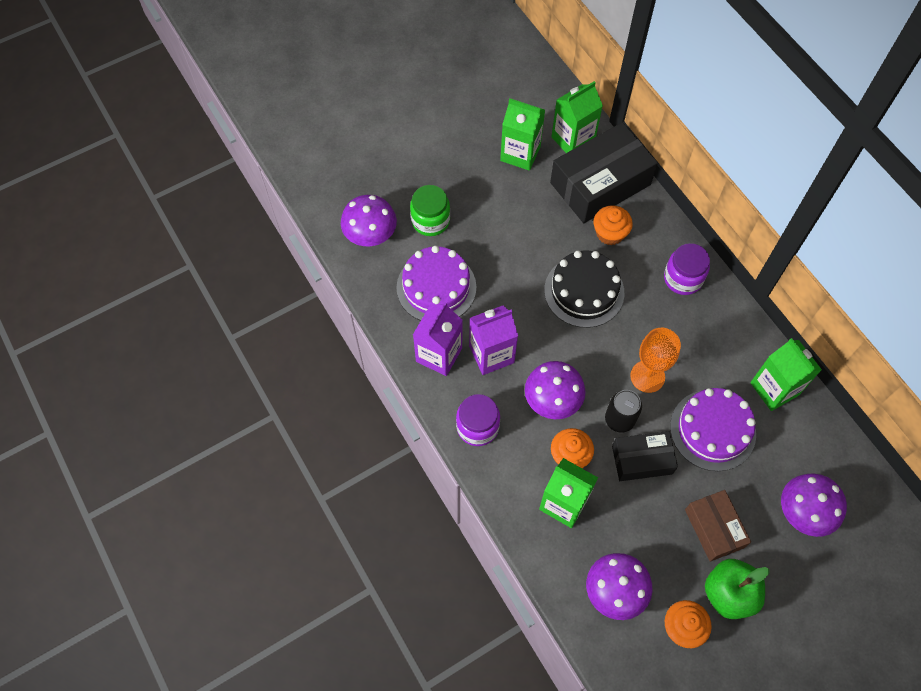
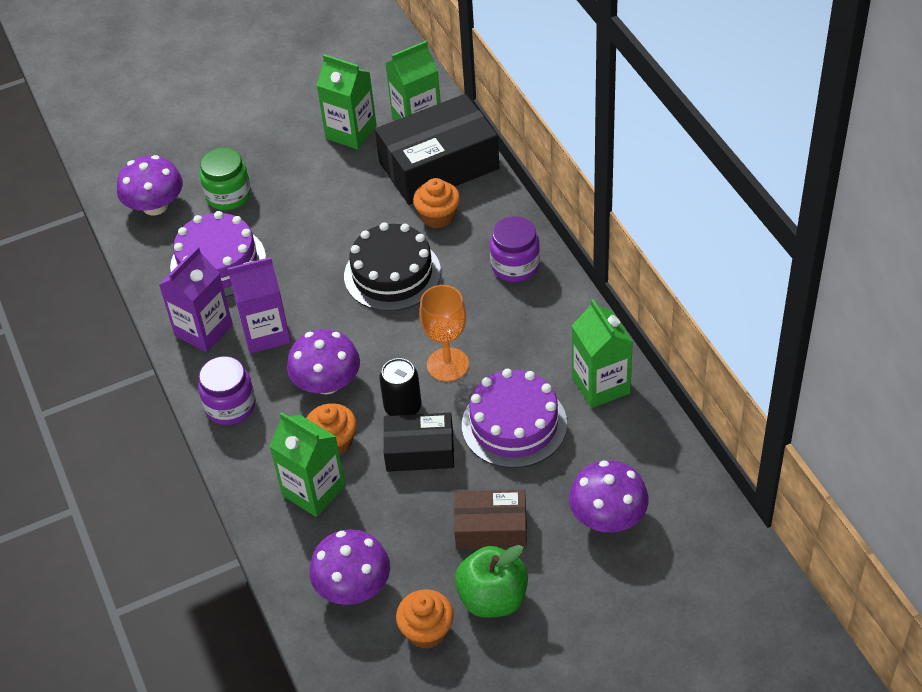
camera: 10 degrees right, 15 degrees down
brown box [685,490,751,562] -> brown box turned 75 degrees counterclockwise [454,490,527,549]

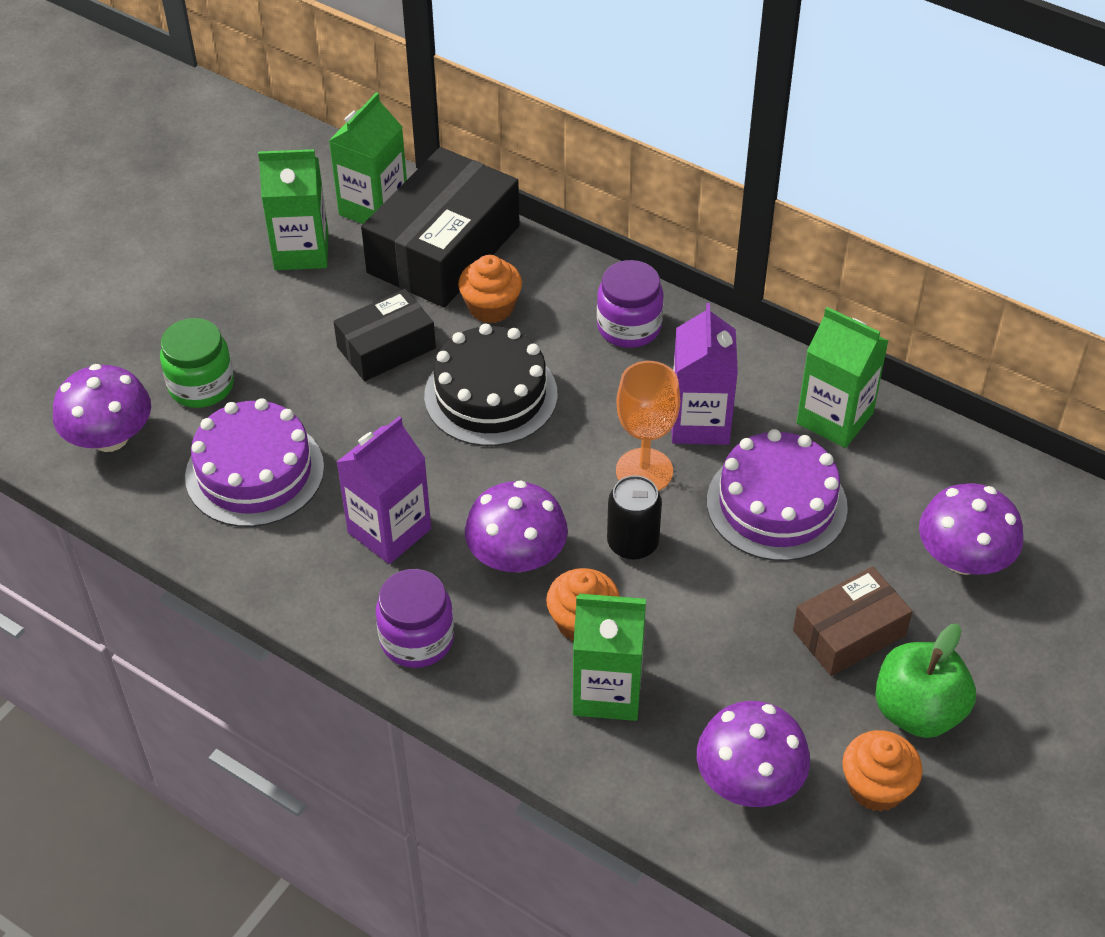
camera: 35 degrees left, 0 degrees up
purple carton [159,247,233,352] -> purple carton moved to [672,303,738,445]
black box [383,413,454,472] -> black box moved to [333,289,436,381]

